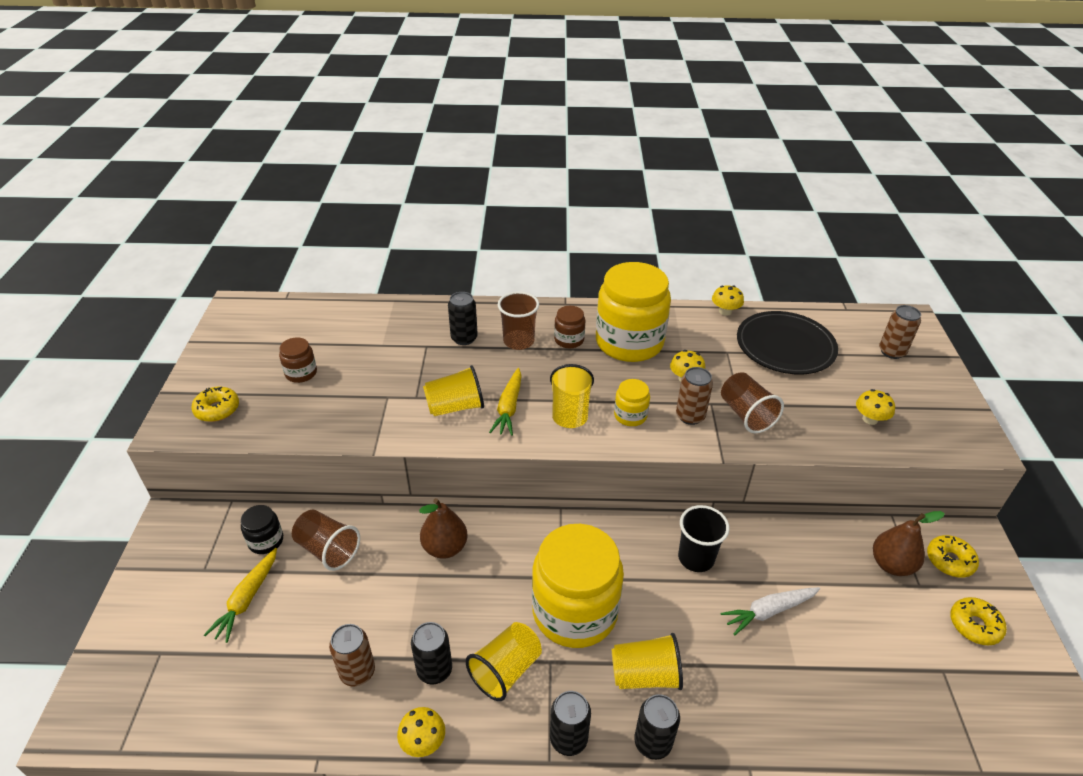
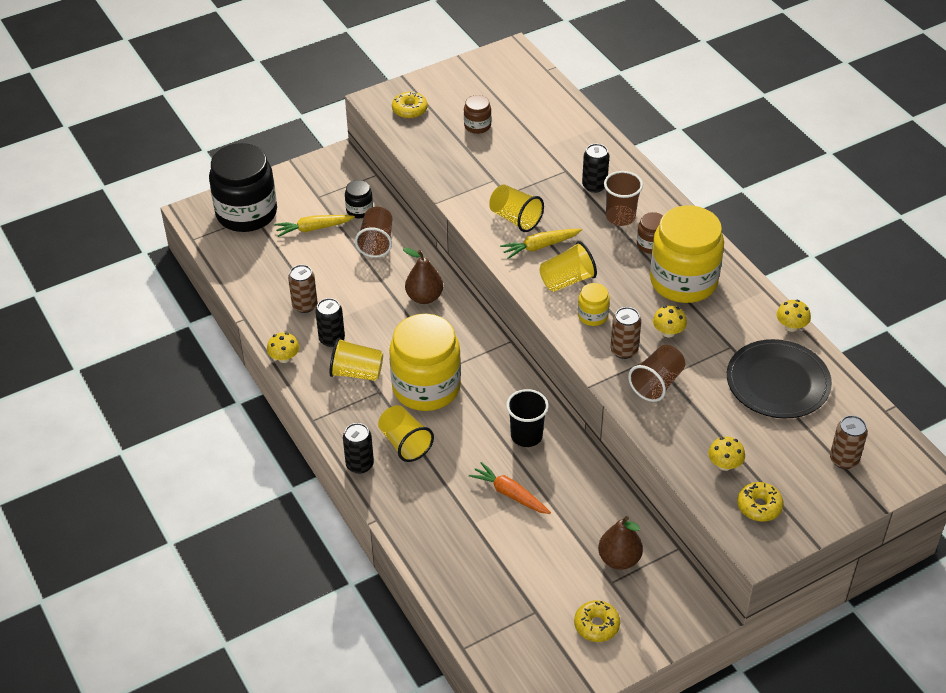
camera: 60 degrees right, 5 degrees up
black can [550,691,591,756] -> none
white carrot [721,587,820,635] -> orange carrot [469,462,551,514]
yellow donut [927,535,979,578] -> yellow donut moved to [737,482,784,522]
none -> black jar [209,143,277,232]

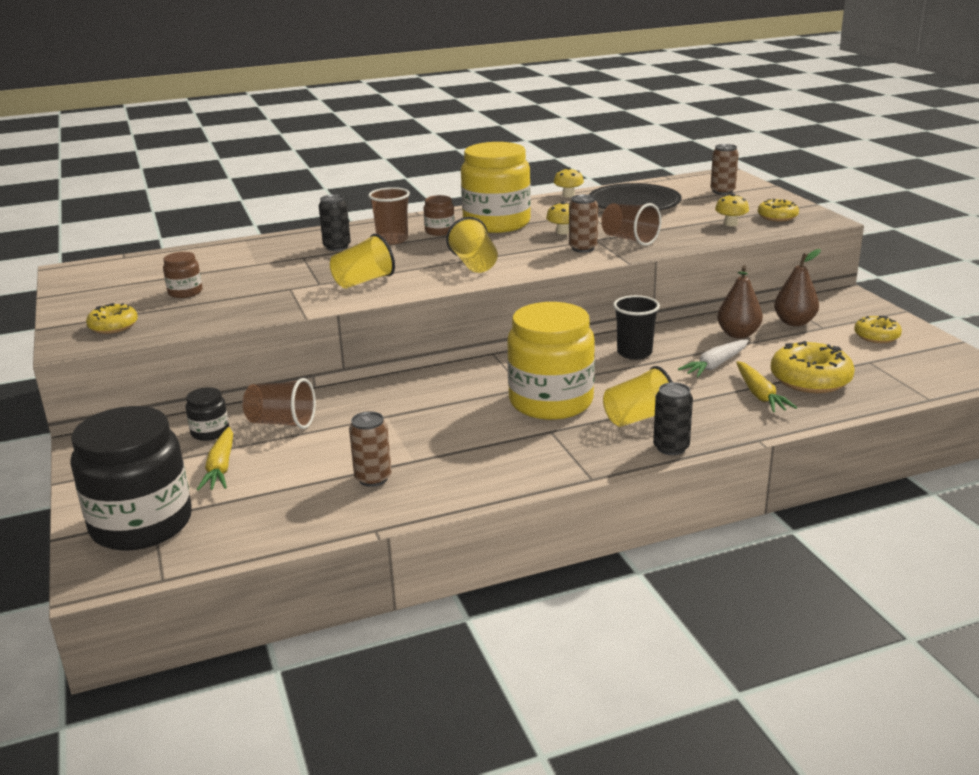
camera: 80 degrees left, 20 degrees down
yellow mushroom [267,332,299,363] -> none
black can [315,298,345,347] -> none
yellow cup [329,337,383,381] -> none
brown pear [403,247,443,304] -> brown pear moved to [717,265,763,338]
orange carrot [469,462,551,514] -> white carrot [678,340,749,377]
yellow carrot [500,229,582,259] -> yellow carrot moved to [736,361,797,412]
yellow jar [578,283,610,326] -> none
none -> yellow donut [771,341,855,393]

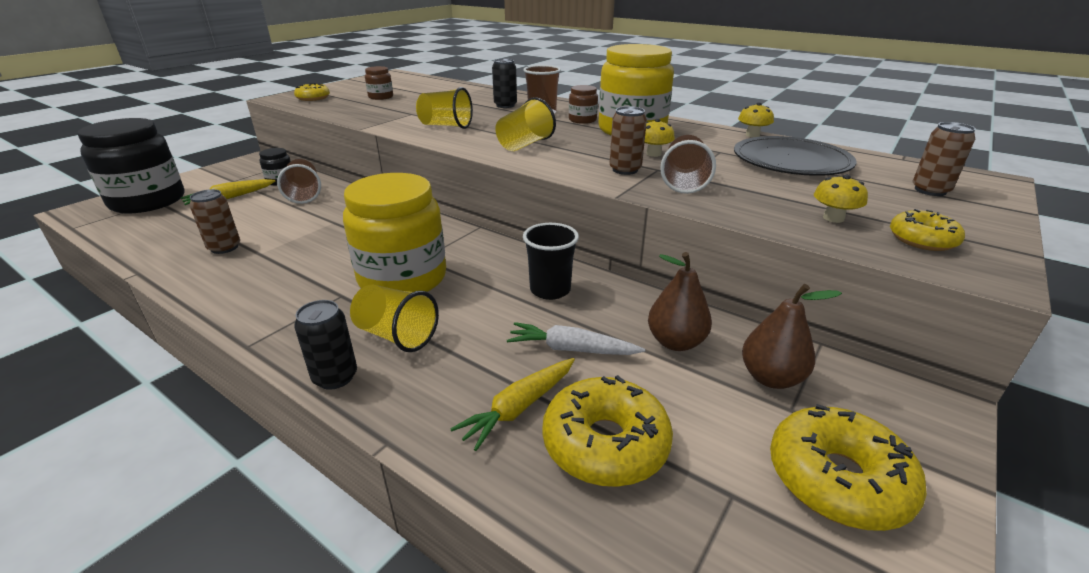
camera: 55 degrees right, 5 degrees up
yellow donut [854,316,902,343] -> yellow donut [770,404,927,531], size x1.66

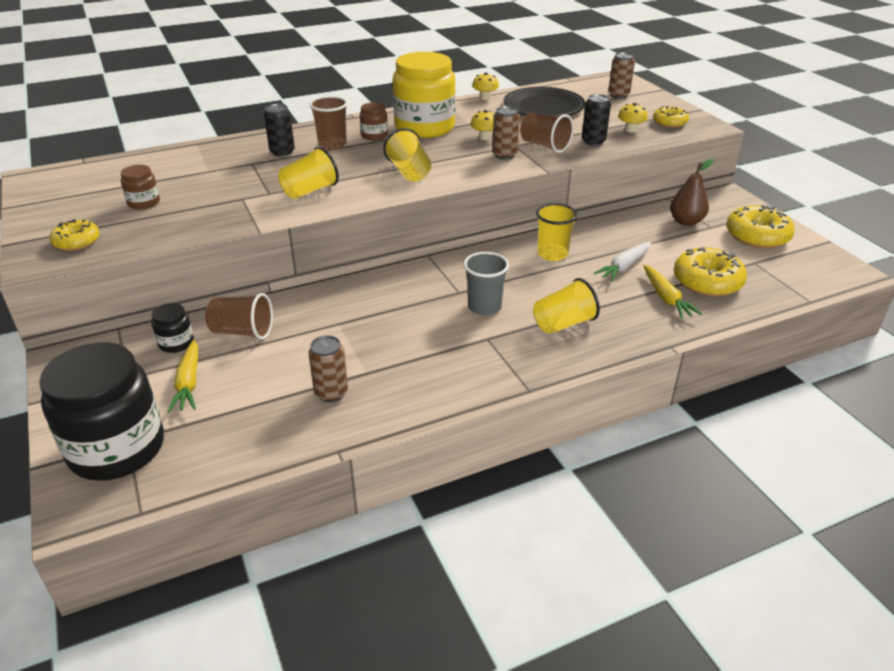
camera: 60 degrees left, 5 degrees up
black can [294,300,357,390] -> black can moved to [582,94,611,146]
yellow jar [343,173,446,292] -> grey cup [464,252,509,315]
black cup [523,223,579,300] -> yellow cup [536,203,577,261]
brown pear [648,252,712,351] -> none

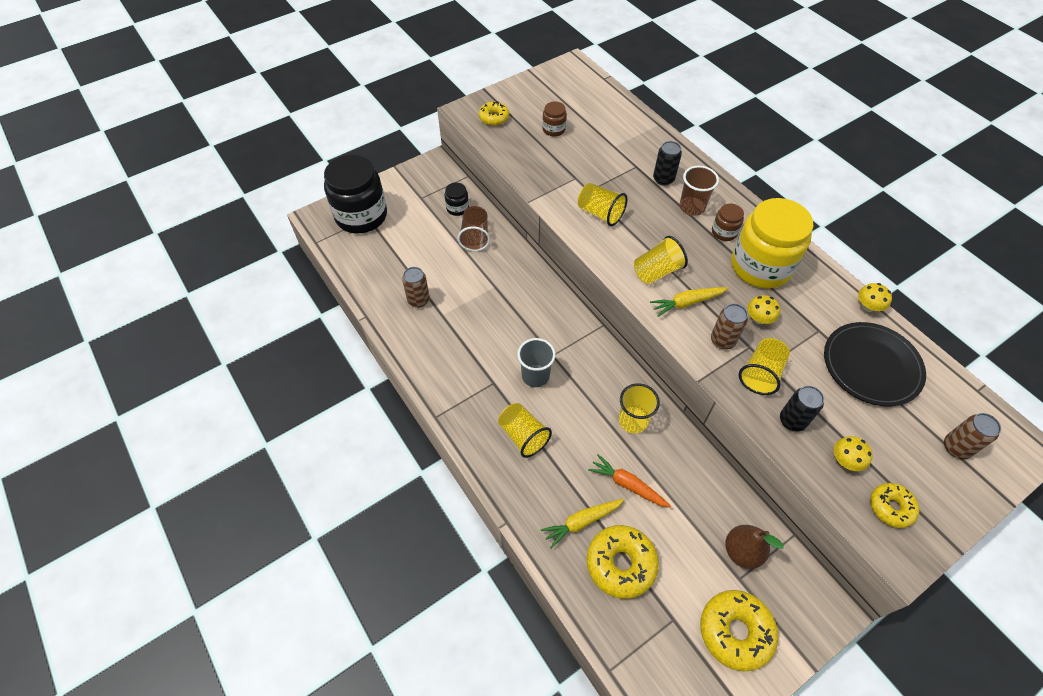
camera: 80 degrees right, 20 degrees up
yellow carrot [167,340,198,412] -> yellow carrot moved to [650,287,728,317]
brown cup [520,112,574,153] -> yellow cup [739,338,790,395]
white carrot [594,242,651,282] -> orange carrot [588,454,671,508]

